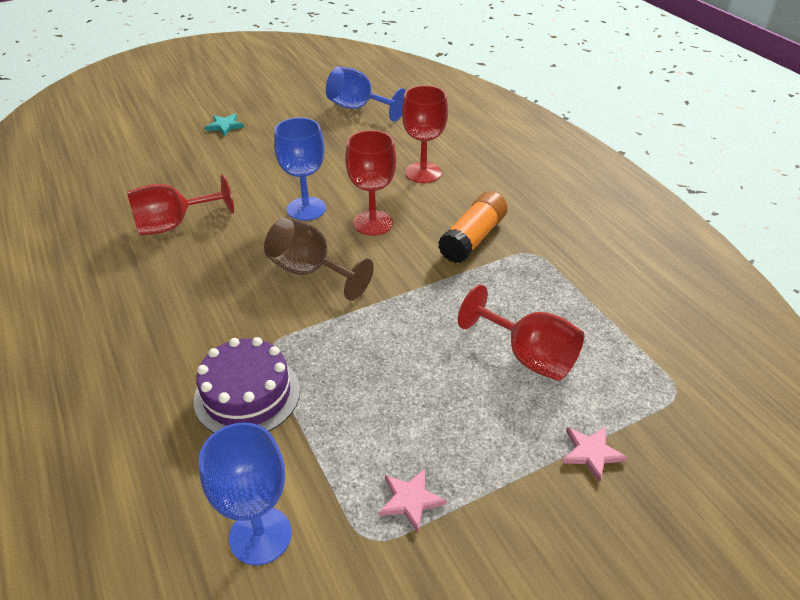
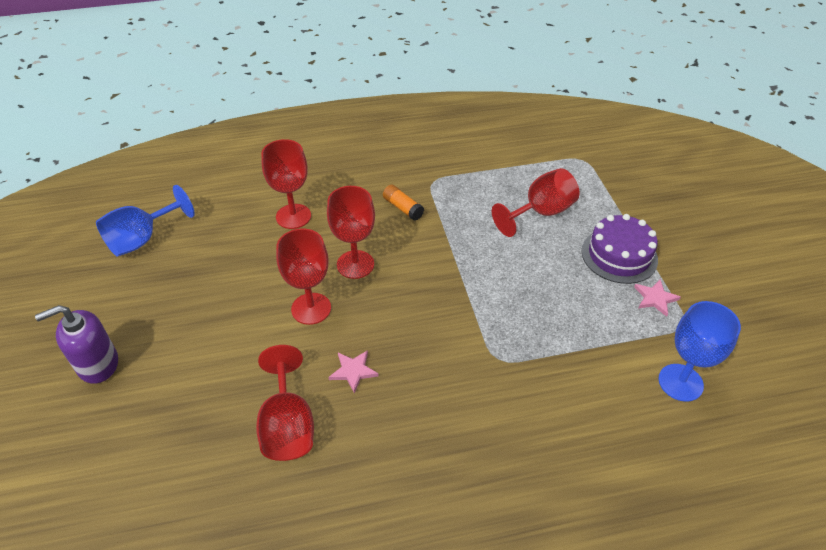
camera: 75 degrees left, 5 degrees up
purple cake [194,337,300,433] -> purple cake moved to [581,214,658,284]
turquoise star [205,114,244,136] -> purple soap dispenser [35,305,118,384]
brown goblet [264,217,374,301] -> none
blue goblet [274,117,326,221] -> red goblet [276,228,331,325]
orange glue stick [438,191,508,263] -> orange glue stick [383,185,424,221], size x0.60
pink star [562,426,628,483] -> pink star moved to [329,350,379,394]

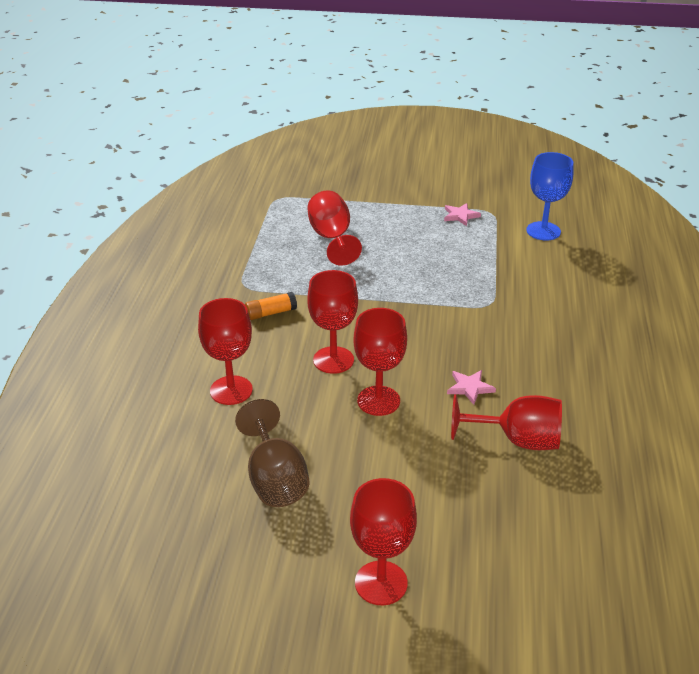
camera: 70 degrees left, 10 degrees down
purple soap dispenser [35,305,118,384] -> red goblet [350,478,417,605]
blue goblet [96,185,195,256] -> none
purple cake [581,214,658,284] -> none
none -> brown goblet [235,399,310,507]

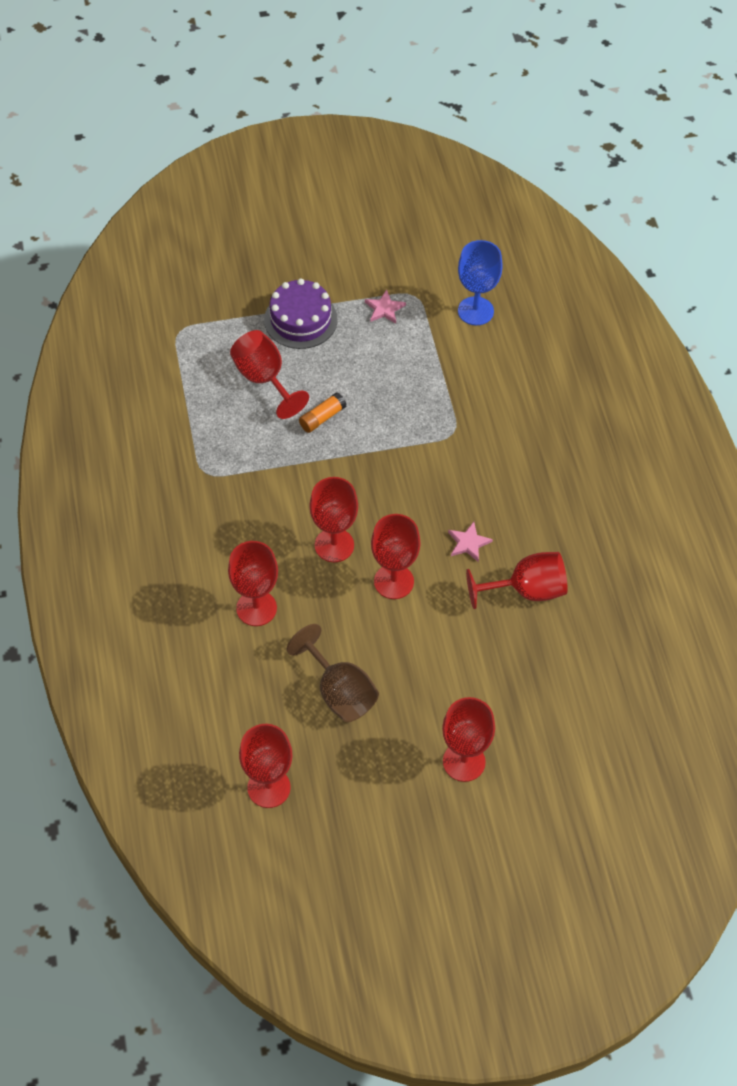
camera: 20 degrees left, 20 degrees up
orange glue stick [245,292,297,320] -> orange glue stick moved to [299,392,347,433]
none -> red goblet [239,724,293,808]
none -> purple cake [264,278,338,349]

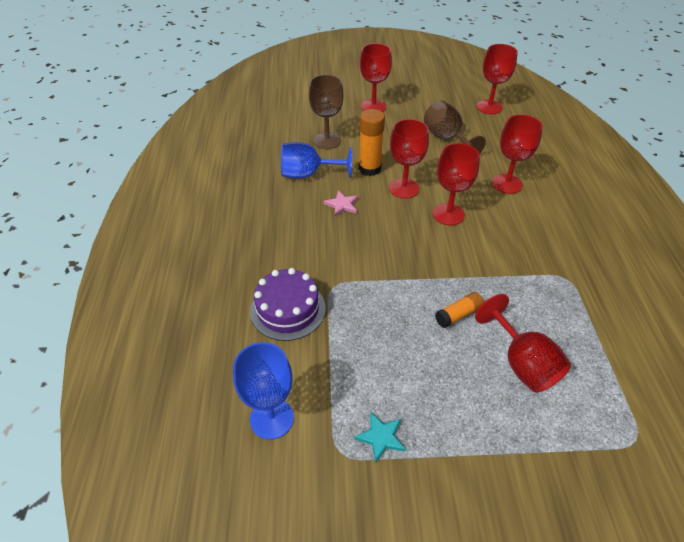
camera: 170 degrees left, 10 degrees down
purple cake [264,278,338,349] -> purple cake moved to [250,268,326,341]
pink star [365,290,406,324] -> turquoise star [354,412,406,463]
red goblet [466,552,568,609] -> blue goblet [281,142,352,178]
none -> brown goblet [309,75,343,149]
none -> orange glue stick [359,109,385,176]

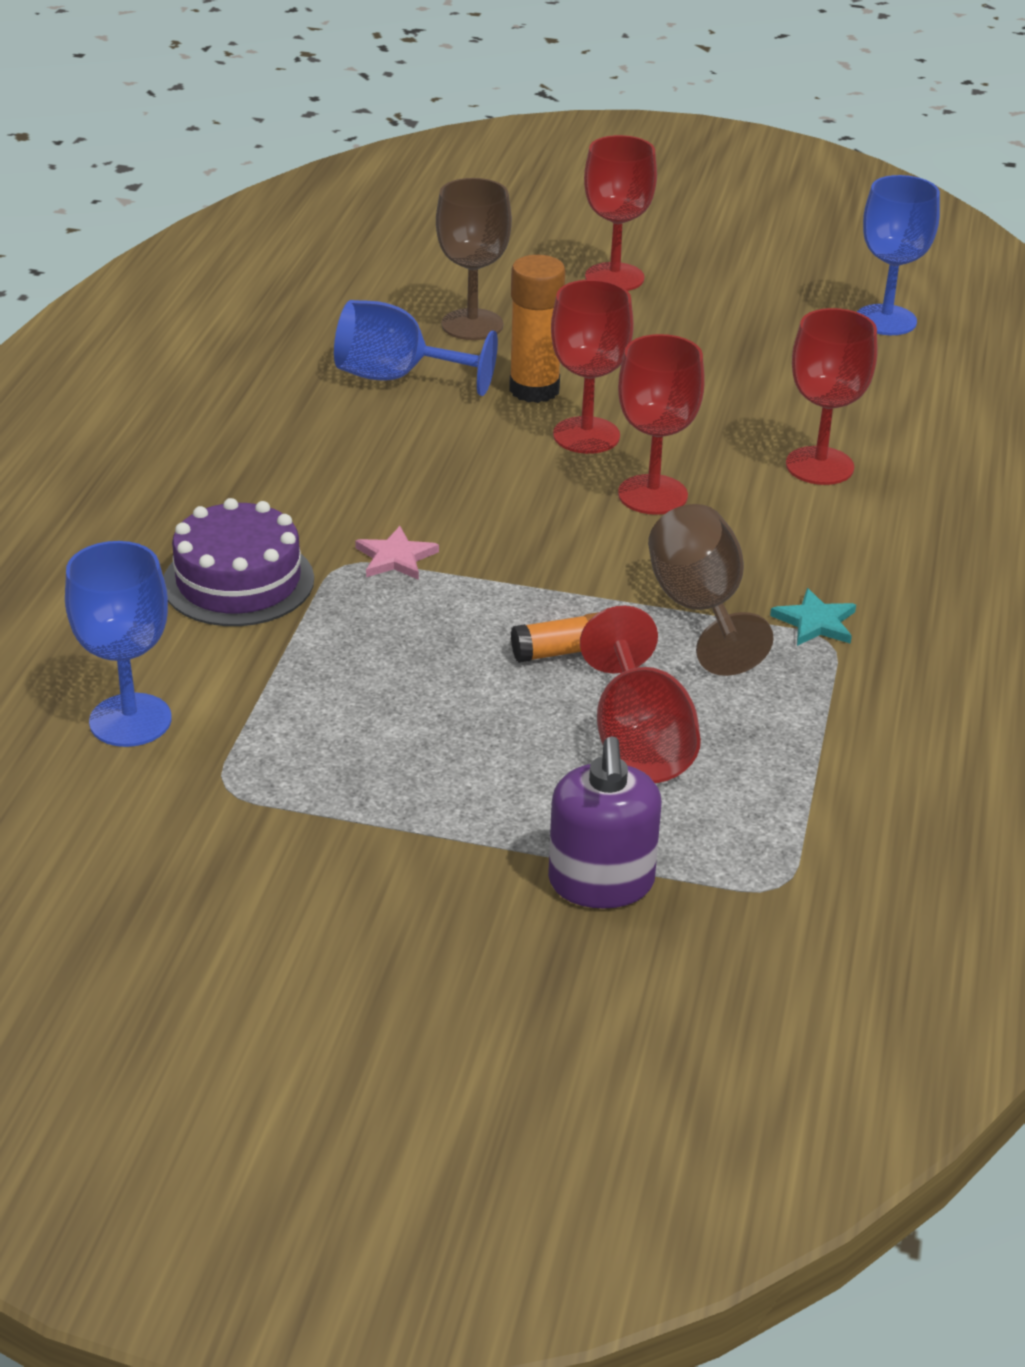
camera: 15 degrees right, 10 degrees down
pink star [324,191,358,217] -> pink star moved to [355,526,439,580]
turquoise star [354,412,406,463] -> turquoise star moved to [770,588,856,646]
brown goblet [424,101,486,154] -> brown goblet moved to [648,504,774,676]
red goblet [477,44,518,114] -> blue goblet [857,175,940,335]
none -> purple soap dispenser [548,736,662,909]

